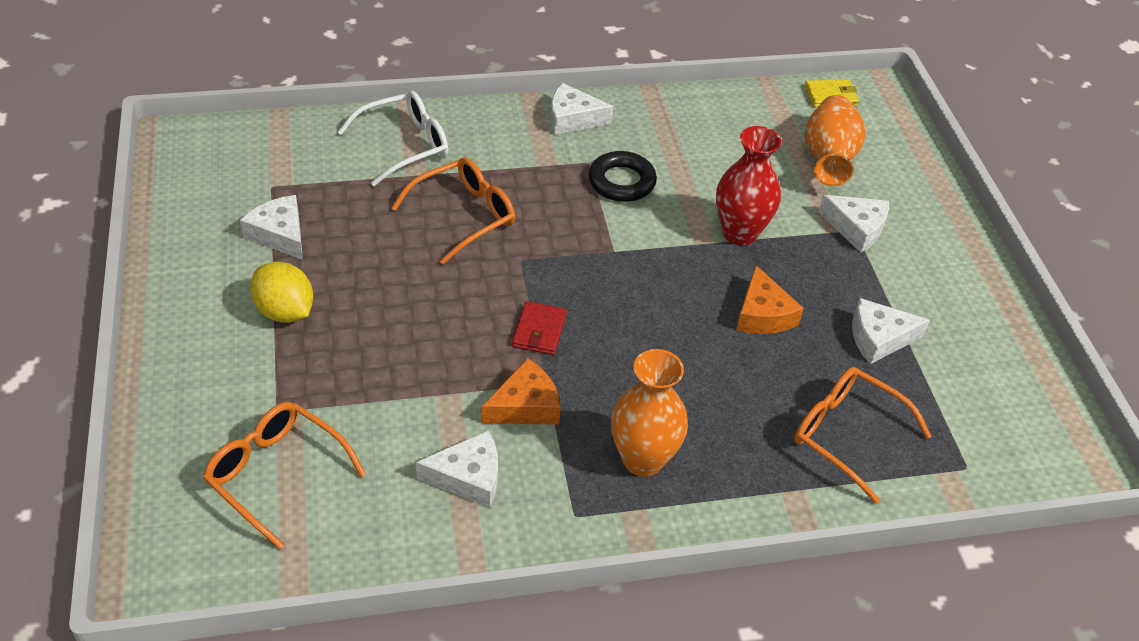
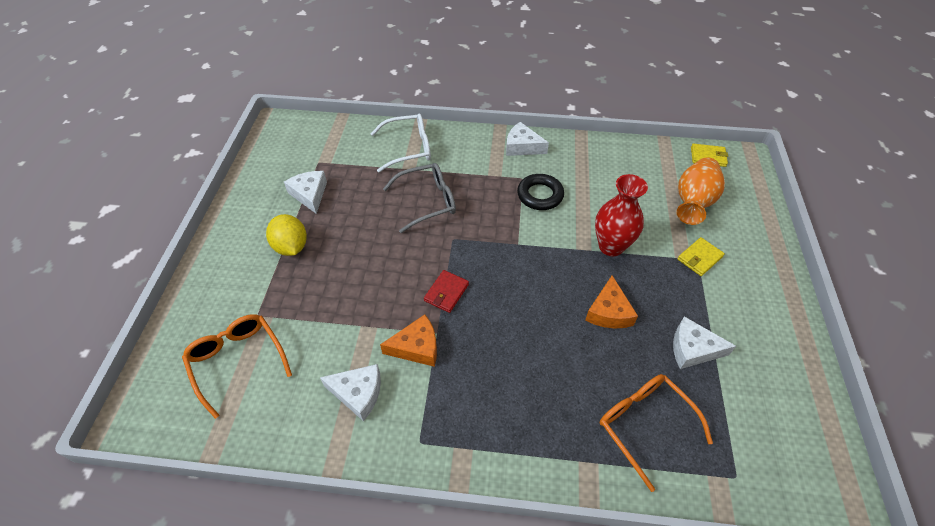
camera: 20 degrees right, 5 degrees up
orange glasses [391,157,515,265] -> grey glasses [383,163,456,233]
orange vase [611,349,688,477] -> none
white cheese [818,195,889,253] -> yellow wallet [678,237,725,276]

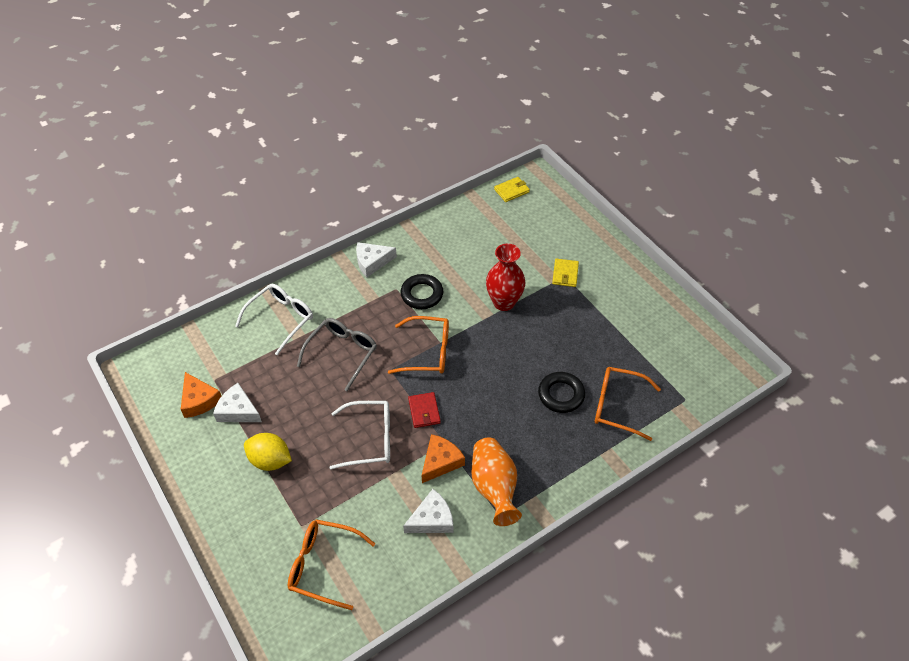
camera: 40 degrees left, 0 degrees up
orange cheese [585,275,638,329] -> orange cheese moved to [181,372,222,418]
white cheese [673,316,736,369] -> none
orange vase [676,157,725,225] -> orange vase moved to [471,437,522,526]
none -> white glasses [330,401,390,469]
none -> orange glasses [388,316,449,374]
none -> black ring [538,372,585,413]

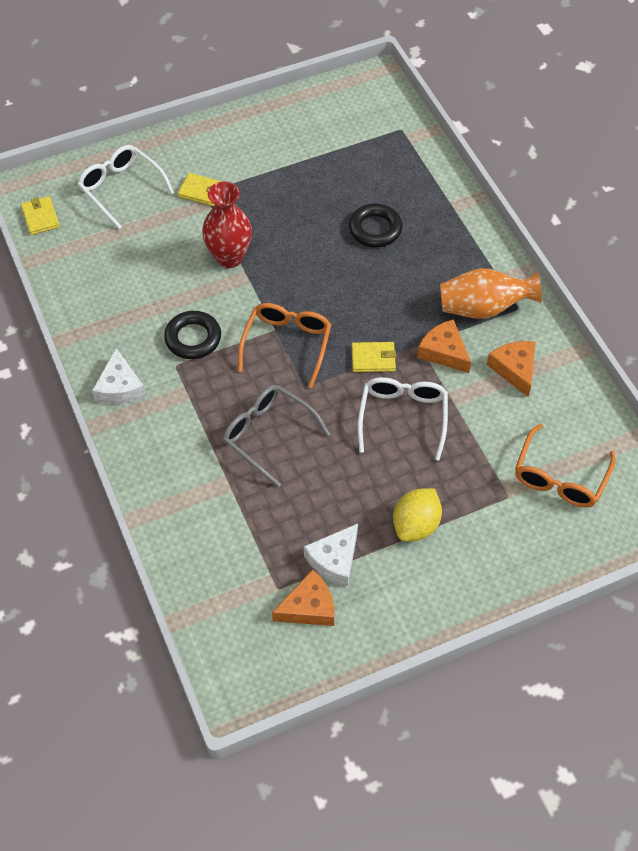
camera: 80 degrees left, 5 degrees up
white glasses [235,284,313,355] -> white glasses moved to [77,145,174,229]
white cheese [403,489,453,533] -> orange cheese [487,341,535,397]
red wallet [408,392,441,428] -> yellow wallet [351,342,396,372]
orange glasses [595,367,661,441] -> none

